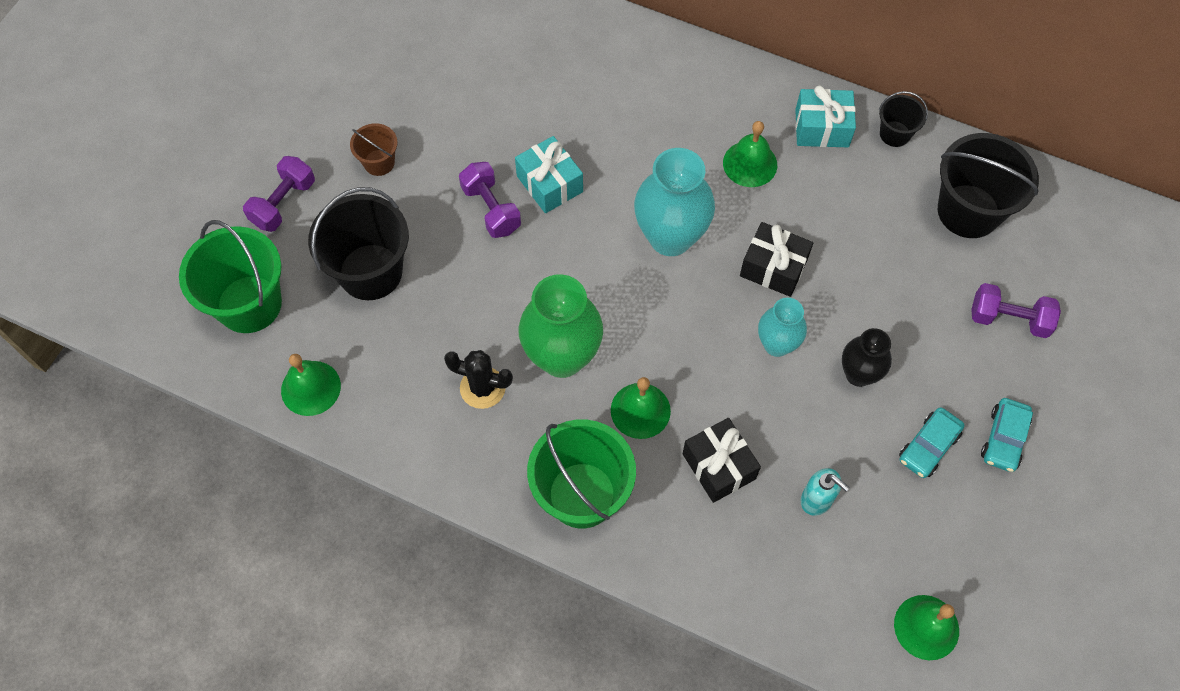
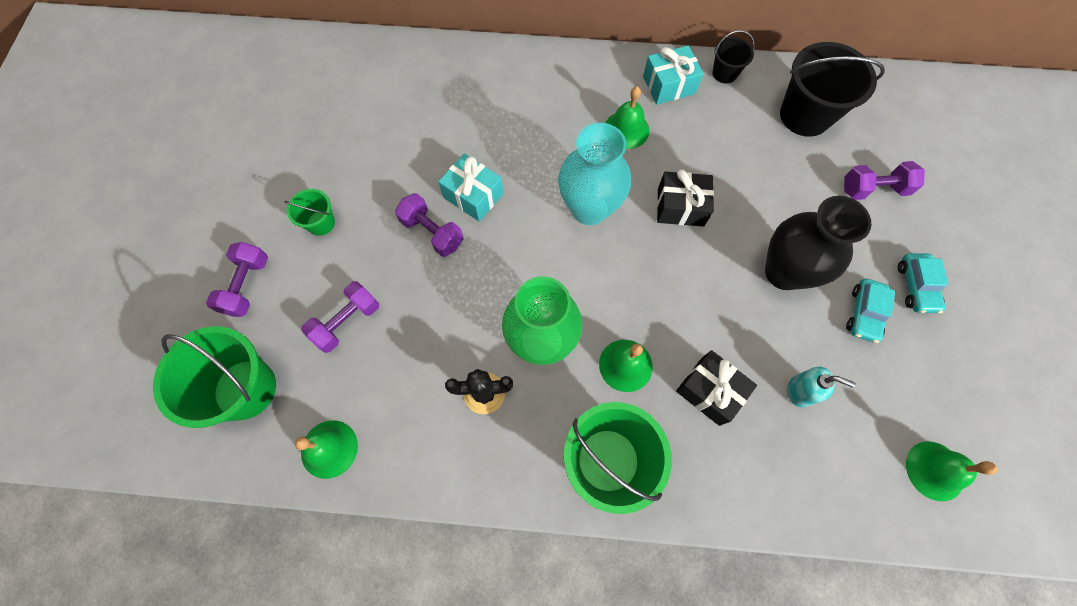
camera: 20 degrees left, 5 degrees up
black bucket [308,187,409,300] -> purple dumbbell [301,281,379,353]
brown bucket [350,123,398,176] -> green bucket [284,189,335,236]
turquoise vase [758,298,807,357] -> none
black vase [842,328,892,387] -> black vase [765,196,871,290], size x1.70

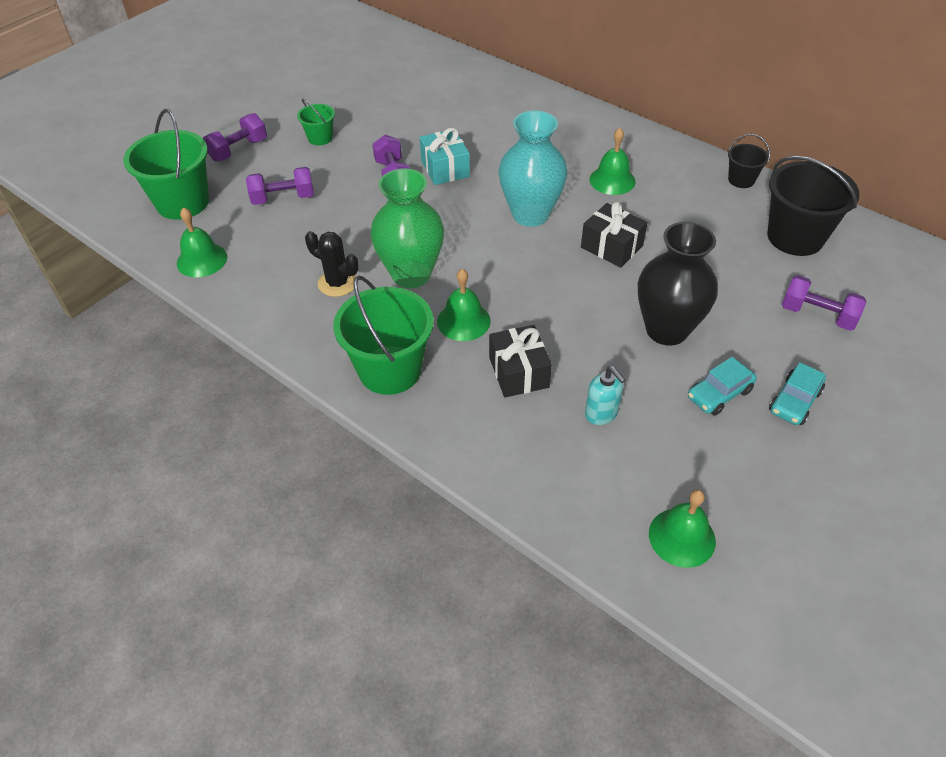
camera: 35 degrees right, 20 degrees down
turquoise gift [643,45,704,104] -> none

